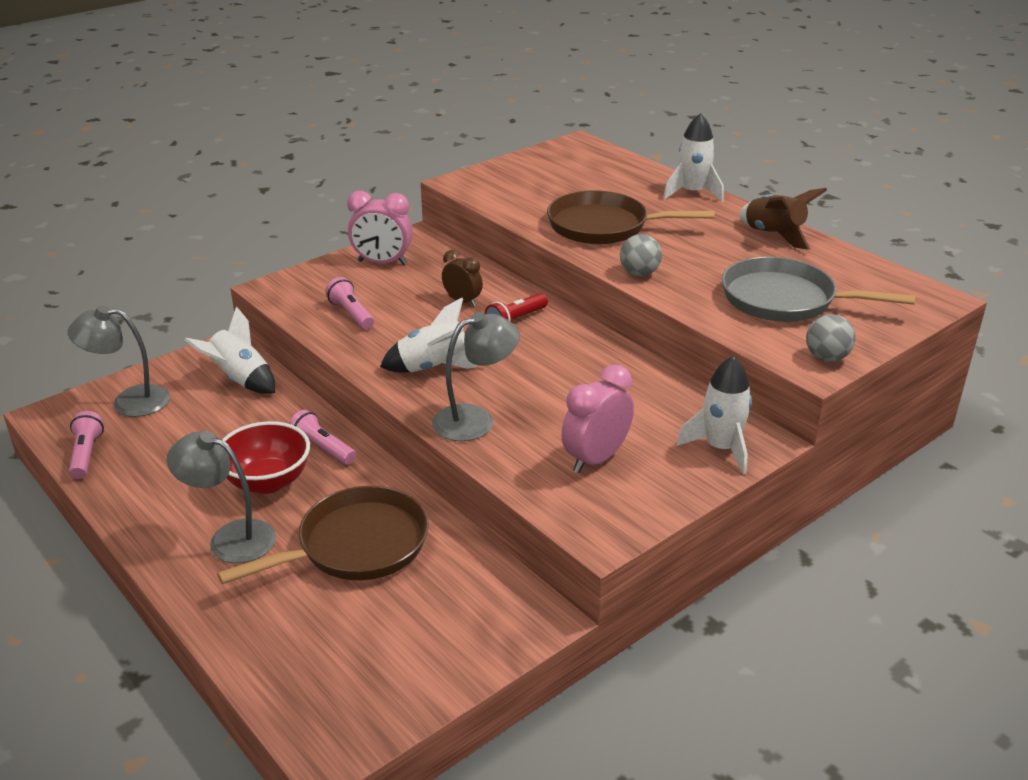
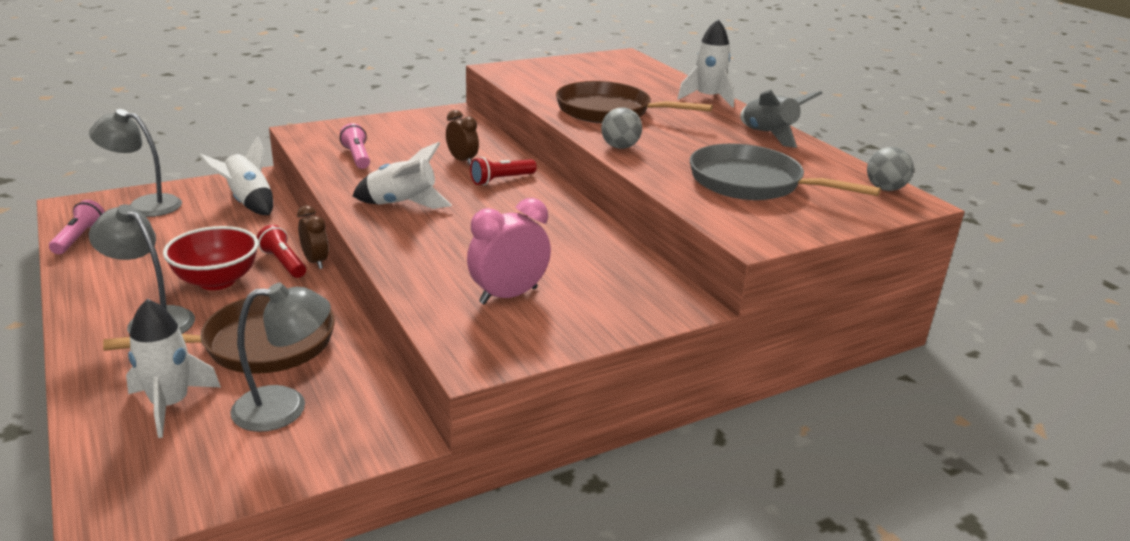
camera: 10 degrees right, 5 degrees down
pink flashlight [289,410,356,465] -> red flashlight [257,225,306,278]
pink clock [347,191,413,265] -> none
grey lamp [432,312,520,441] -> grey lamp moved to [230,283,331,432]
white rocket [676,356,752,475] -> white rocket moved to [126,299,221,438]
brown rocket [739,188,827,250] -> grey rocket [740,90,823,148]
grey ball [806,314,855,362] -> grey ball moved to [867,147,914,191]
none -> brown clock [297,205,329,269]

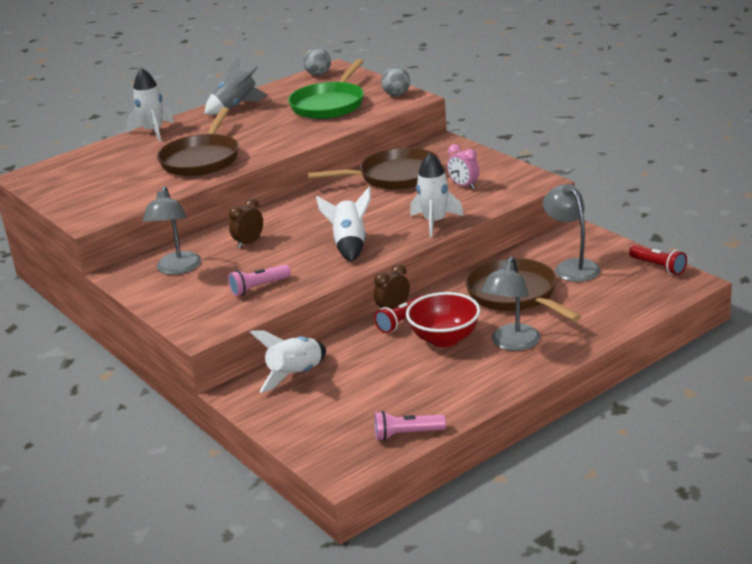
camera: 95 degrees left, 0 degrees up
grey lamp [89,109,182,217] -> grey lamp moved to [143,186,201,275]
white rocket [126,299,221,438] -> white rocket moved to [410,153,464,237]
pink clock [467,198,551,305] -> pink clock [447,144,479,189], size x0.66
red flashlight [470,157,537,185] -> red flashlight moved to [629,245,687,275]
grey ball [601,107,642,149] -> grey ball moved to [381,67,410,96]
grey pan [690,144,881,200] -> green pan [288,59,364,119]
none -> brown pan [307,147,440,190]

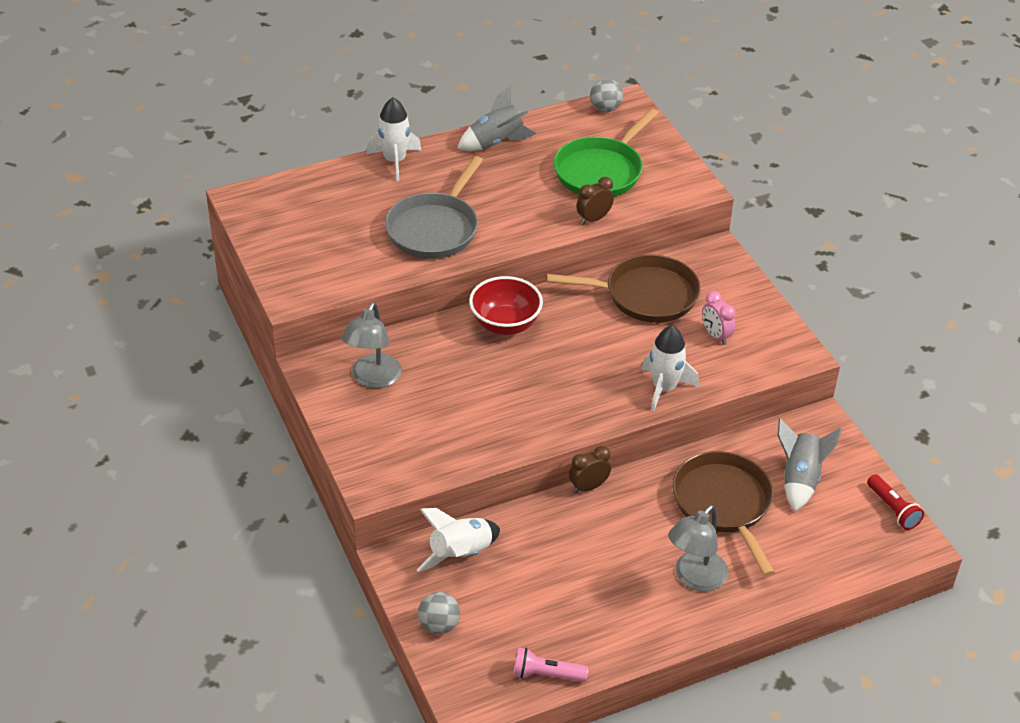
camera: 10 degrees right, 15 degrees up
brown pan [157,108,239,176] -> grey pan [385,156,483,259]
pink flashlight [228,264,291,296] -> none
brown clock [229,198,263,248] -> brown clock moved to [576,177,614,225]
white rocket [316,186,371,262] -> none
red flashlight [374,295,422,333] -> none
grey ball [381,67,410,96] -> grey ball moved to [418,592,460,634]
red bowl [406,292,480,347] -> red bowl moved to [469,276,543,335]
grey lamp [543,184,601,282] -> grey rocket [778,418,842,511]

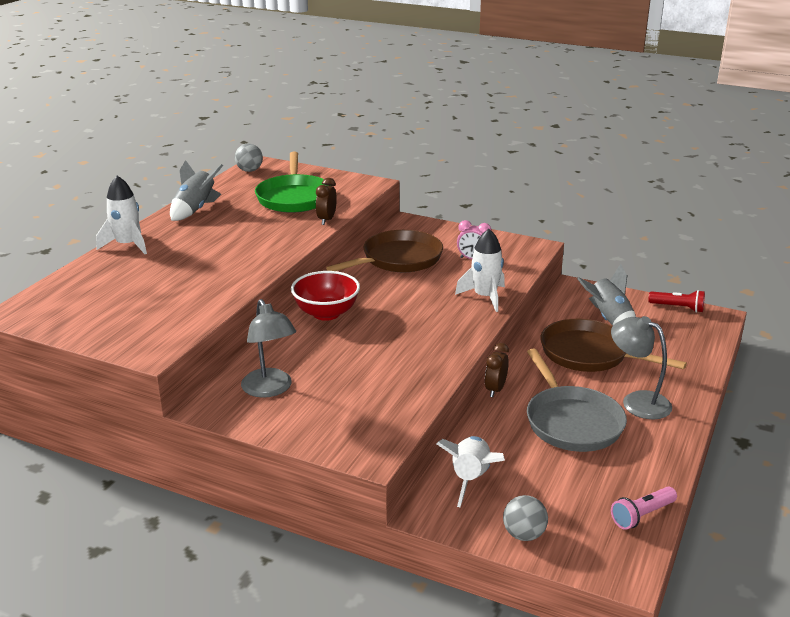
camera: 40 degrees left, 15 degrees down
grey pan [385,156,483,259] -> grey pan moved to [527,349,627,452]
grey lamp [668,505,728,592] -> grey lamp turned 135 degrees clockwise [611,316,672,420]

